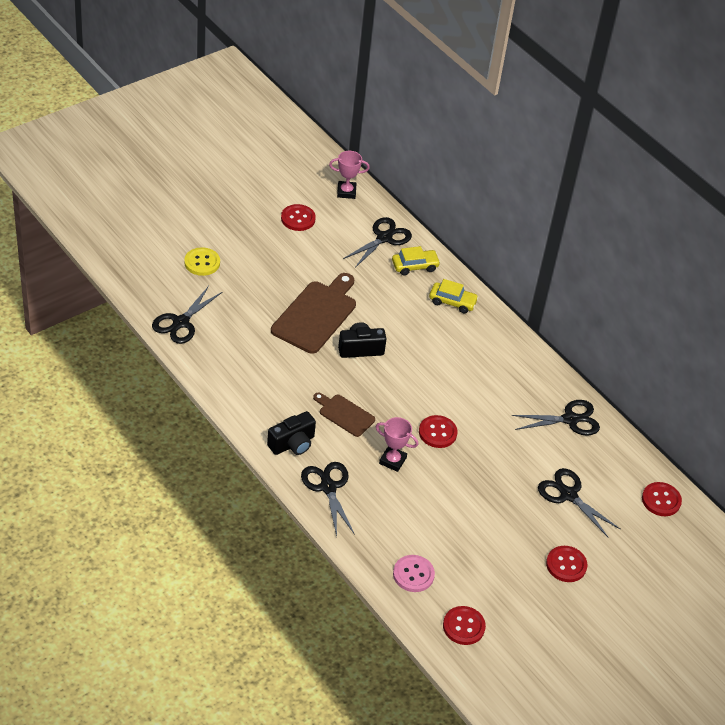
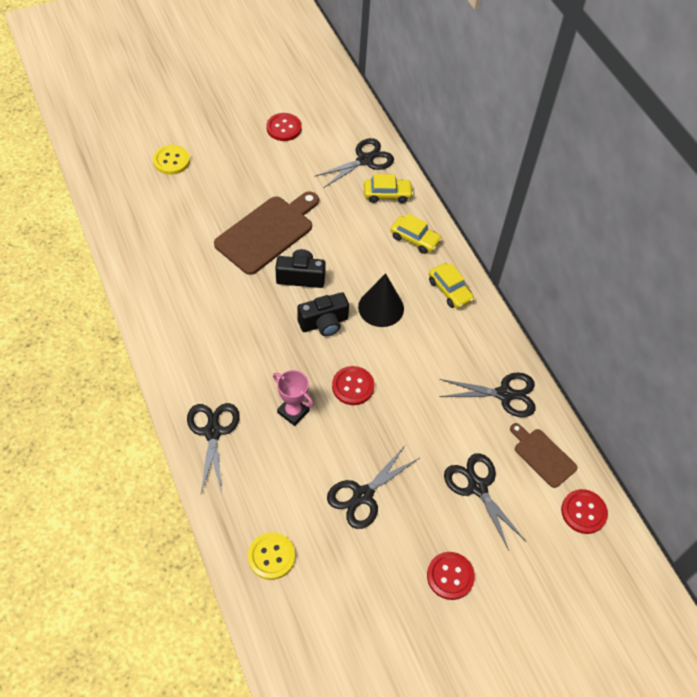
camera: 15 degrees right, 10 degrees up
black scissors [152,286,222,344] -> black scissors moved to [327,446,419,529]
black camera [267,411,316,455] -> black camera moved to [297,292,349,336]
brown cutting board [313,393,375,437] -> brown cutting board moved to [510,423,578,488]
pink trophy [329,151,370,199] -> none
pink button [393,555,435,592] -> yellow button [248,532,295,580]
red button [443,606,486,645] -> none
none -> black cone [358,273,404,327]
none -> yellow car [429,263,474,309]

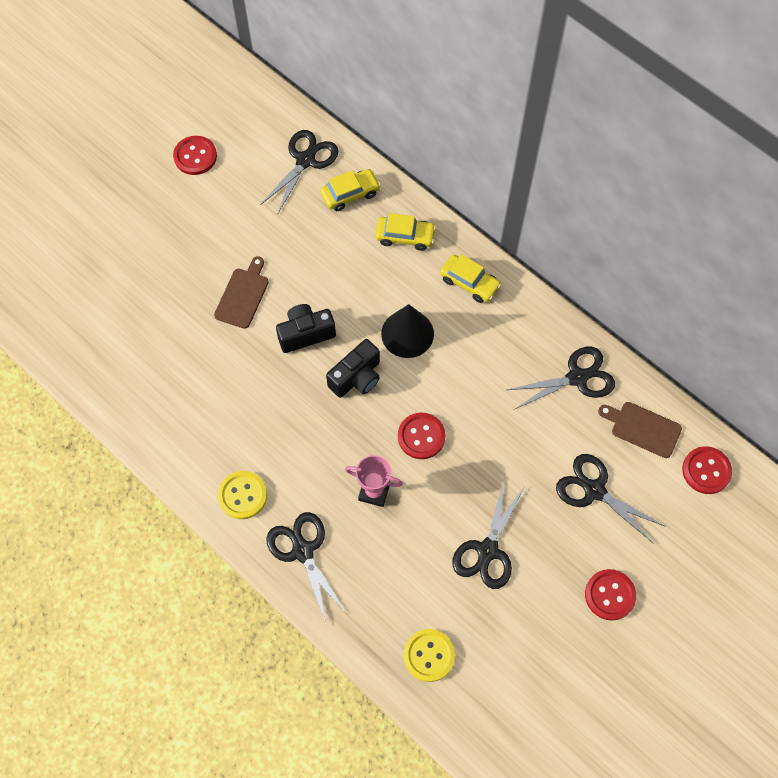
camera: 20 degrees left, 10 degrees up
yellow button [153,145,190,175] -> yellow button moved to [218,471,267,519]
brown cutting board [214,191,319,275] -> brown cutting board [214,256,269,329], size x0.56

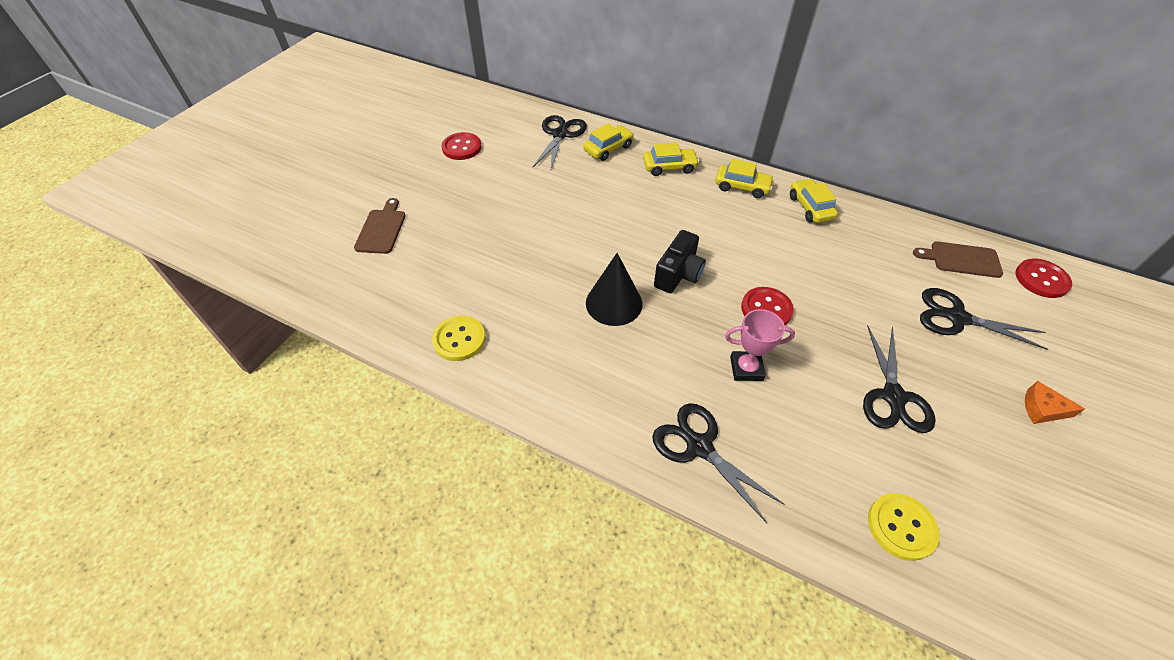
camera: 15 degrees left, 15 degrees down
brown cutting board [214,256,269,329] -> brown cutting board moved to [354,198,406,254]
yellow button [218,471,267,519] -> yellow button moved to [432,316,486,361]
black camera [276,304,336,353] -> none
black cone [381,304,434,358] -> black cone moved to [586,253,643,326]
black scissors [507,347,615,409] -> none
red button [585,569,636,621] -> orange cheese [1025,381,1085,424]
none -> yellow car [790,179,838,223]

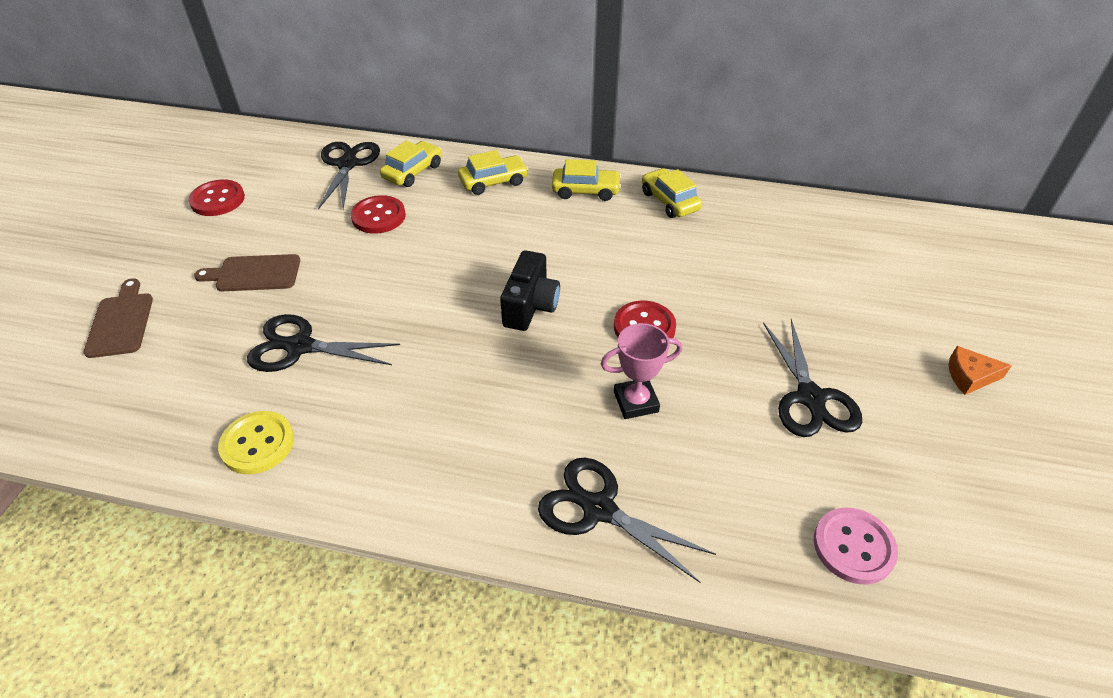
camera: 15 degrees left, 5 degrees down
black cone [586,253,643,326] -> none
yellow button [868,493,940,561] -> pink button [814,508,898,585]
brown cutting board [913,241,1003,278] -> brown cutting board moved to [194,254,300,291]
black scissors [920,288,1048,350] -> black scissors moved to [247,314,400,372]
red button [1015,259,1072,298] -> red button moved to [351,195,406,234]

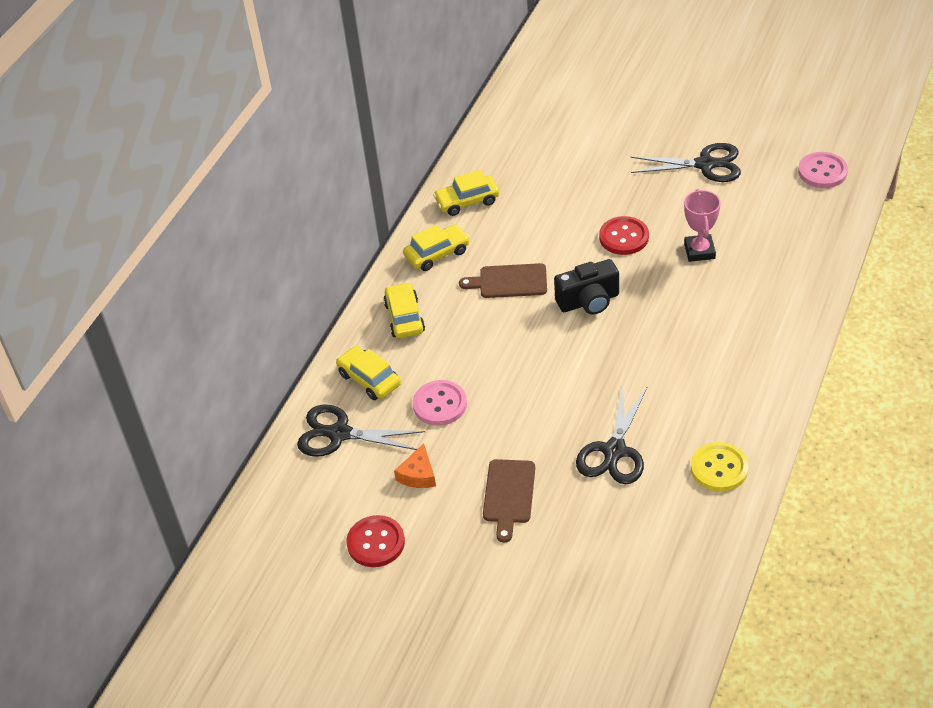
camera: 75 degrees left, 0 degrees up
brown cutting board [84,278,153,358] -> brown cutting board moved to [459,263,547,298]
red button [351,195,406,234] -> pink button [413,380,467,426]
black camera [500,250,560,331] -> black camera turned 135 degrees clockwise [554,259,619,314]
black scissors [538,458,716,583] -> none
yellow car [552,159,621,201] -> yellow car turned 45 degrees clockwise [403,224,470,271]
orange cheese [949,346,1012,395] -> orange cheese moved to [394,443,436,488]

